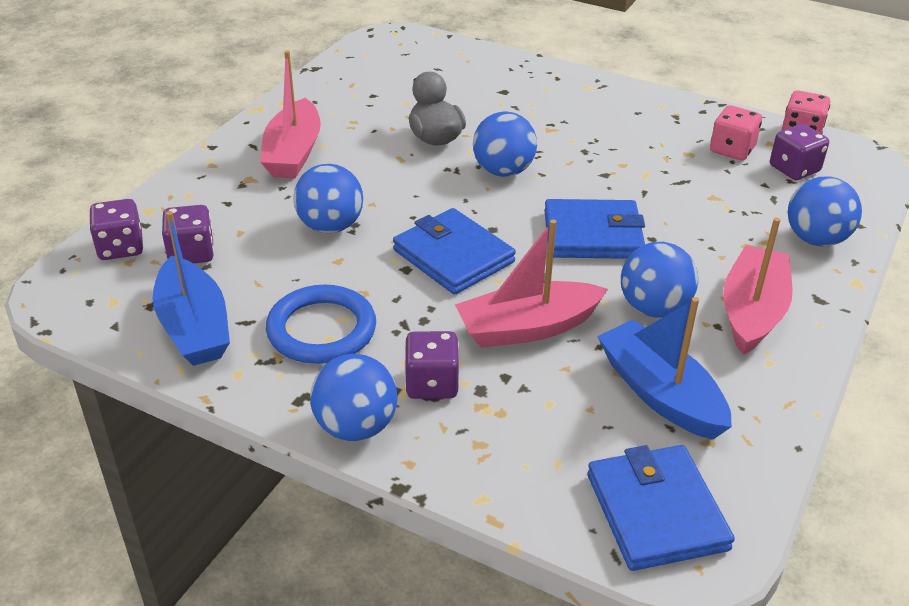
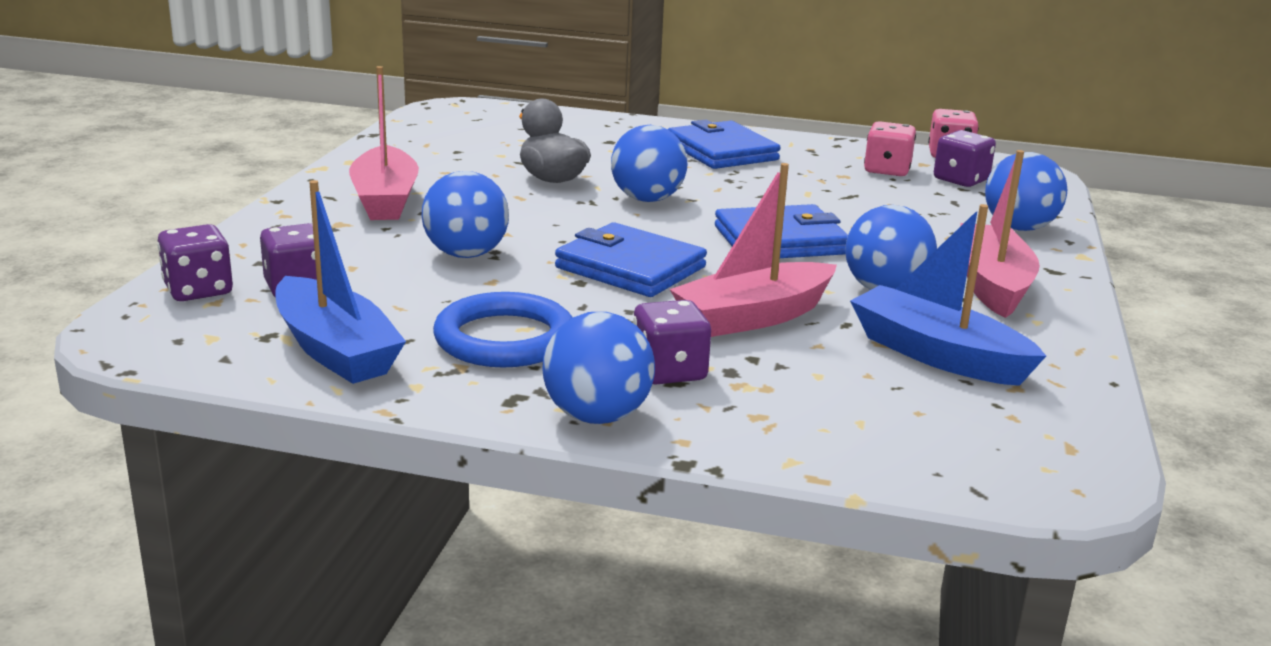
camera: 15 degrees left, 15 degrees down
blue wallet [587,445,735,571] -> blue wallet moved to [668,120,781,169]

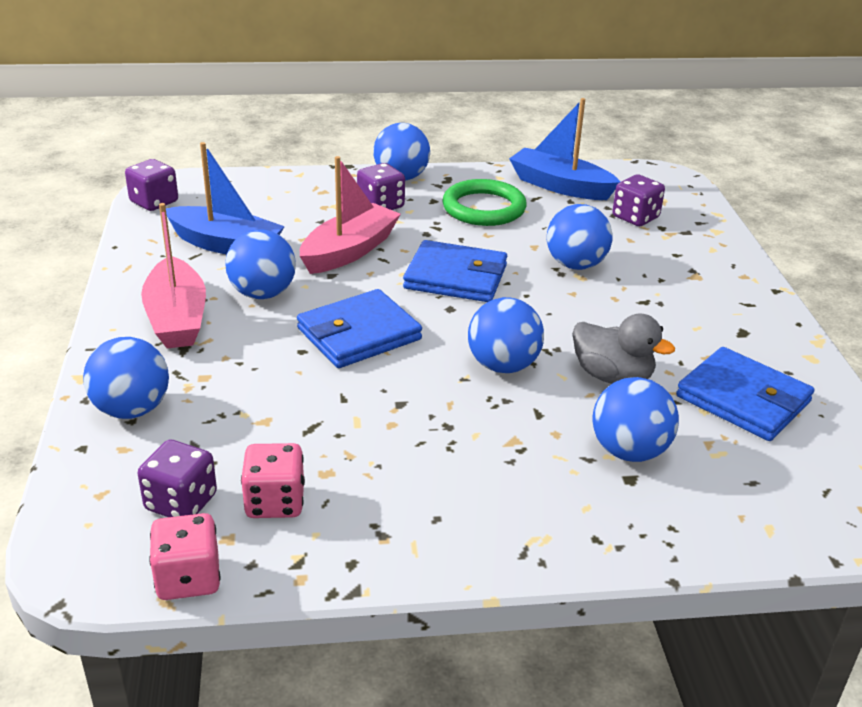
camera: 160 degrees right, 10 degrees up
purple dice [158,224,233,301] -> purple dice moved to [125,159,178,211]
pink boat [349,66,419,220] -> none
blue ring [433,292,573,368] -> green ring [442,179,527,226]
blue wallet [668,120,781,169] -> blue wallet moved to [676,347,814,441]
none -> blue ball [593,377,679,462]

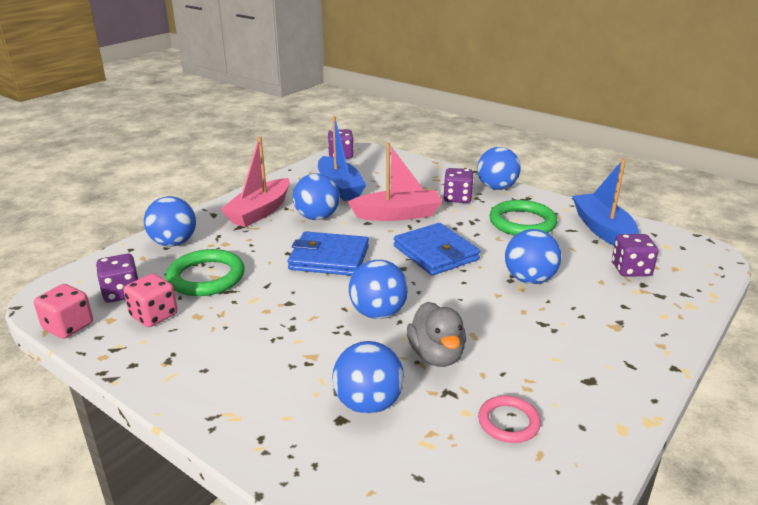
camera: 45 degrees right, 5 degrees down
blue wallet [676,347,814,441] -> pink ring [478,396,541,443]
none -> green ring [166,249,245,296]

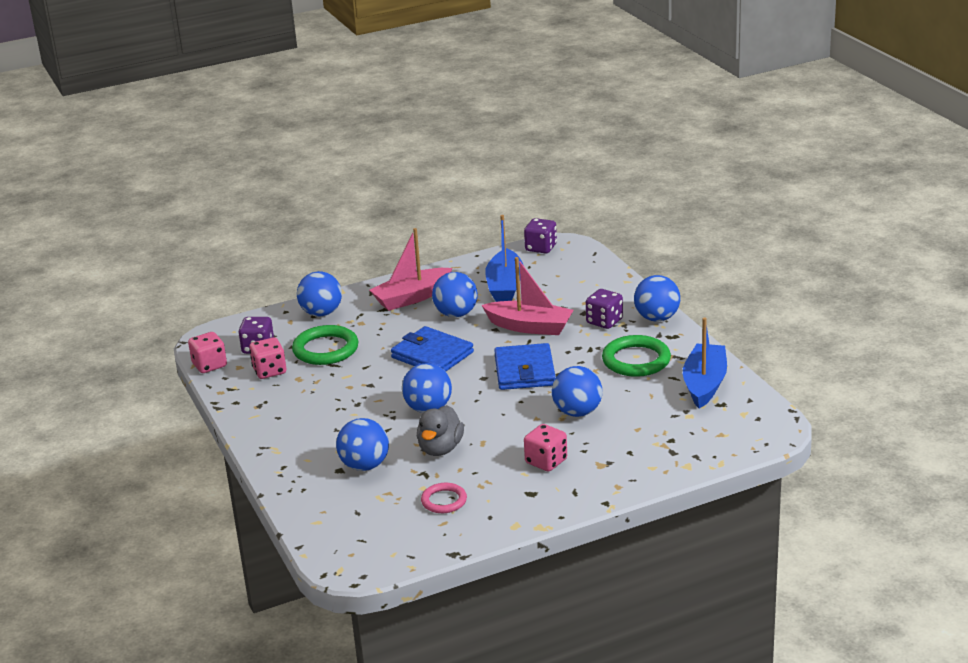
camera: 30 degrees right, 0 degrees up
purple dice [612,234,658,277] -> none
none -> pink dice [524,424,567,472]

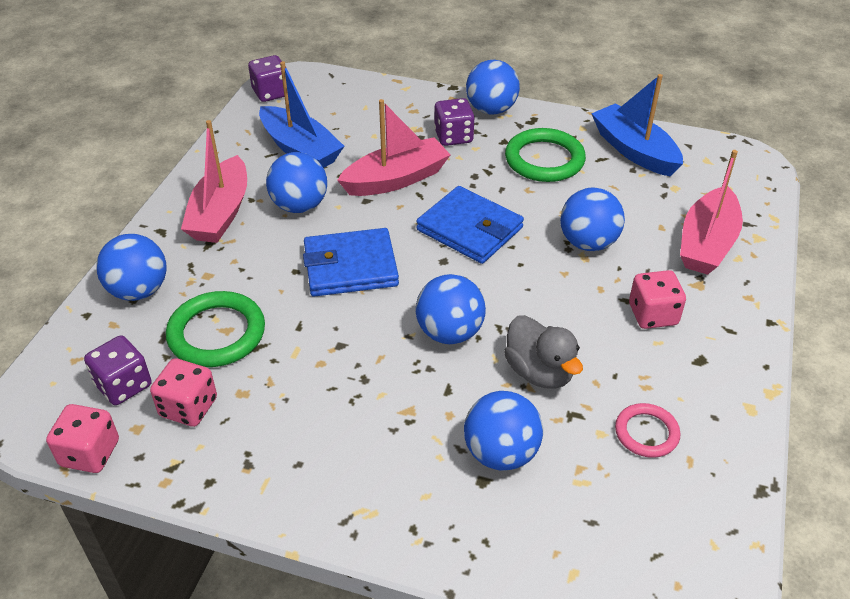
camera: 50 degrees left, 15 degrees up
none -> pink boat [680,150,743,275]

